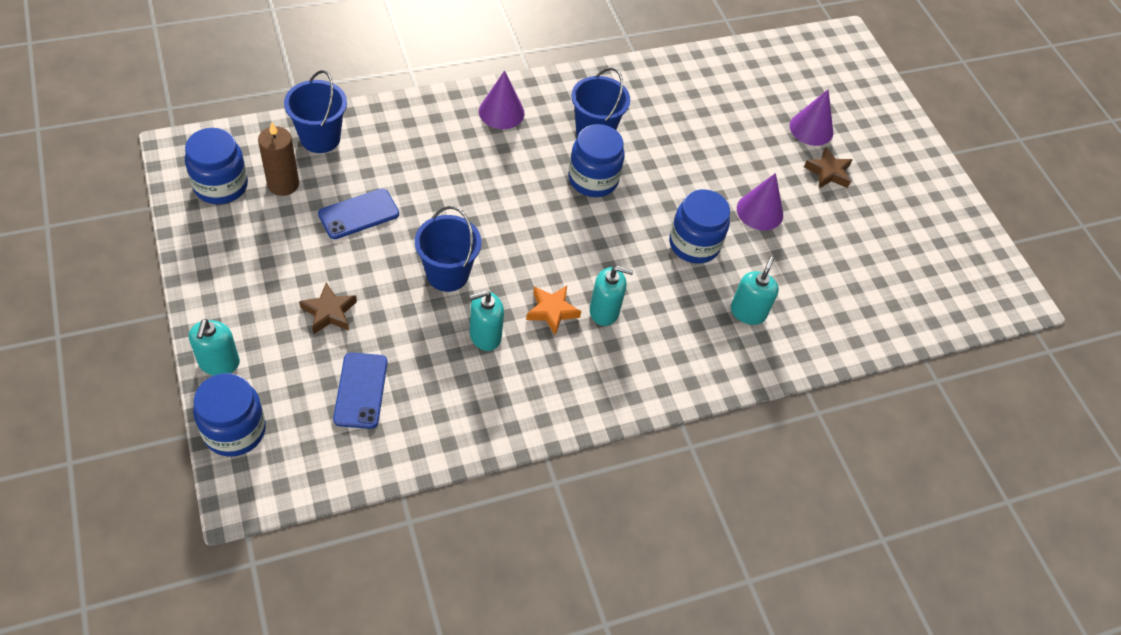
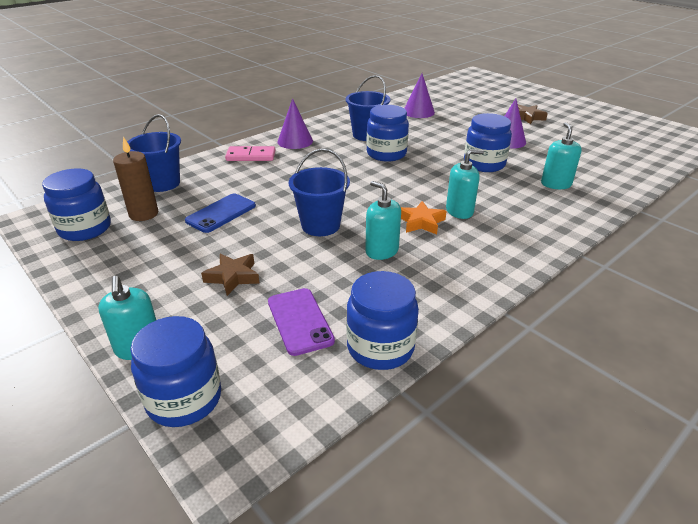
camera: 15 degrees left, 20 degrees down
blue phone [333,352,387,429] -> purple phone [268,288,335,356]
turquoise soap dispenser [469,291,504,351] -> turquoise soap dispenser turned 90 degrees clockwise [365,181,401,260]
purple cone [790,89,833,146] -> purple cone moved to [404,73,435,118]
none -> pink domino [225,146,276,161]
none -> blue jar [346,271,419,370]

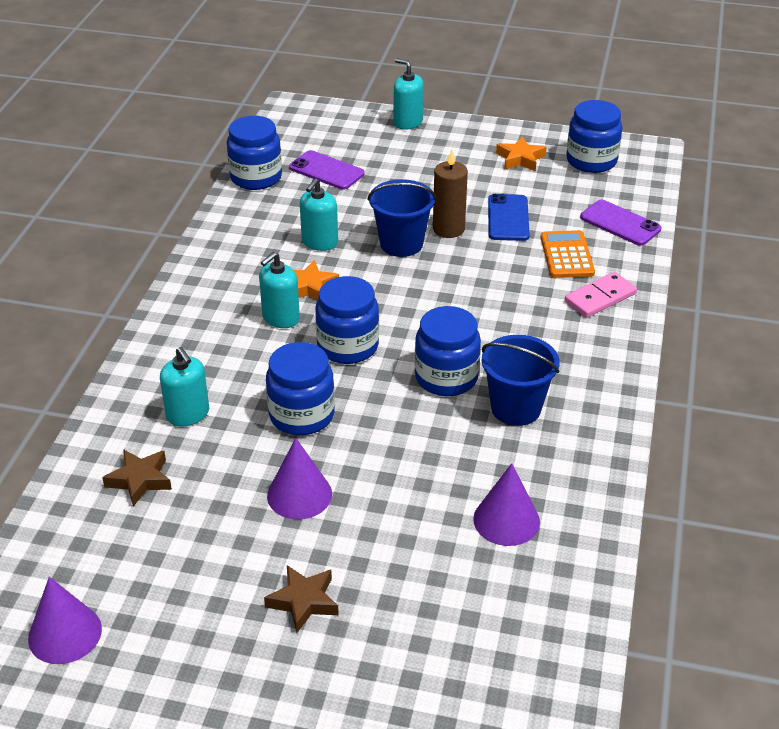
camera: 145 degrees right, 5 degrees up
brown candle [113,137,158,221] -> brown candle moved to [433,150,468,238]
blue bucket [127,114,181,192] -> purple phone [580,200,661,246]
blue jar [130,316,221,427] -> blue jar moved to [315,276,379,364]
brown star [201,253,260,296] -> brown star moved to [102,449,172,506]
purple cone [277,98,313,149] -> purple cone moved to [28,577,102,664]
turquoise soap dispenser [365,181,401,260] -> turquoise soap dispenser turned 105 degrees clockwise [300,178,338,251]
none -> orange star [496,137,547,171]
none -> orange calculator [541,230,595,278]

